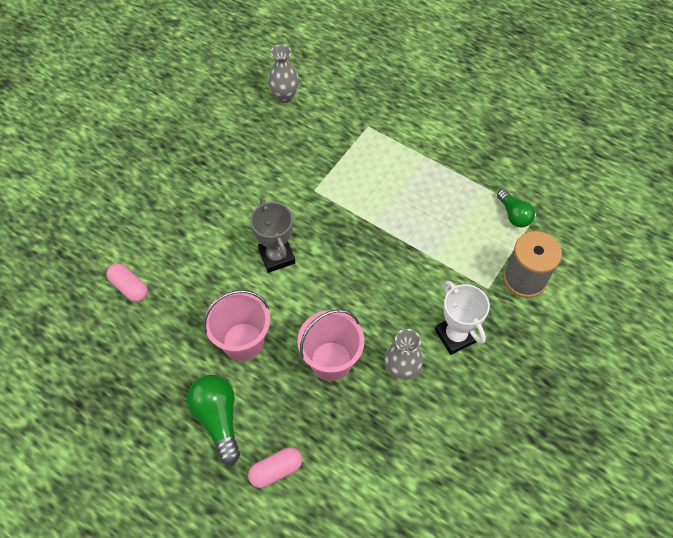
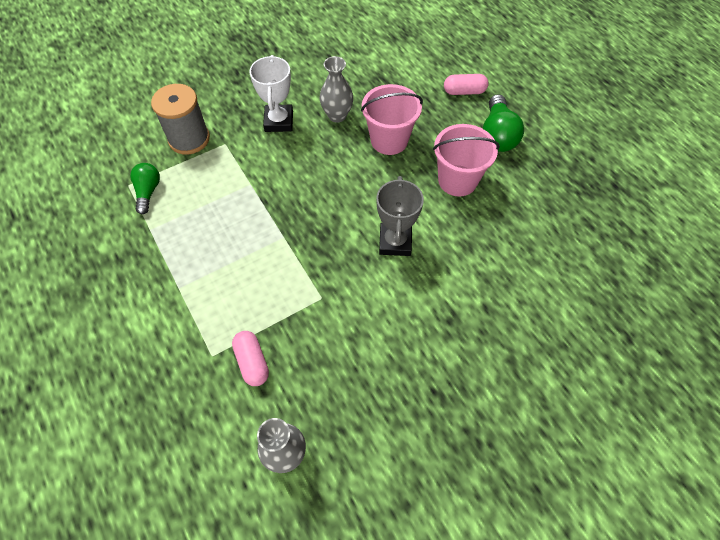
camera: 155 degrees left, 0 degrees up
pink capsule [106,263,148,302] -> pink capsule moved to [232,331,269,386]

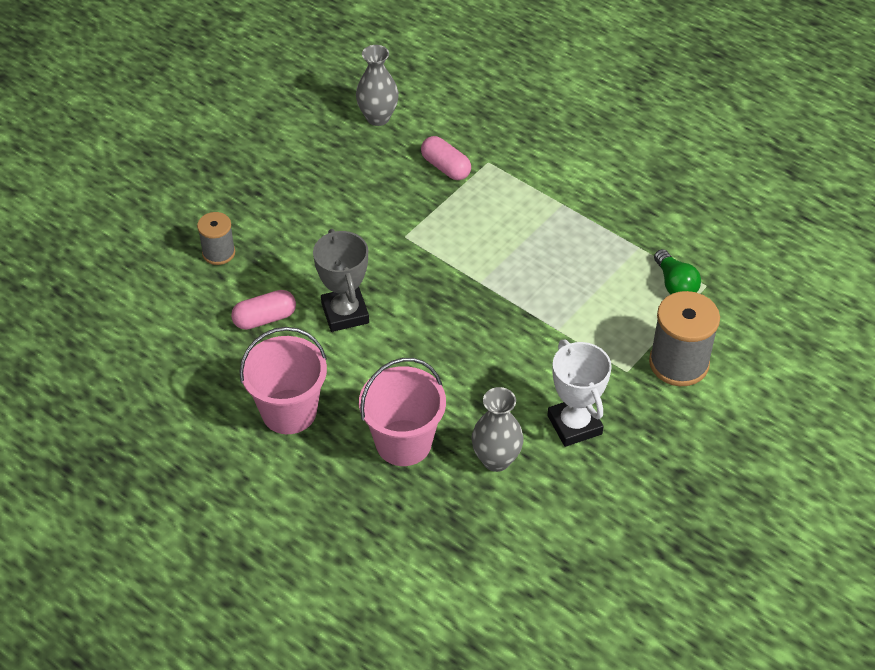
camera: 160 degrees right, 10 degrees down
pink capsule [444,74,489,95] -> pink capsule moved to [231,290,296,330]
green light bulb [482,94,524,152] -> none
none -> grey spool [197,212,235,265]

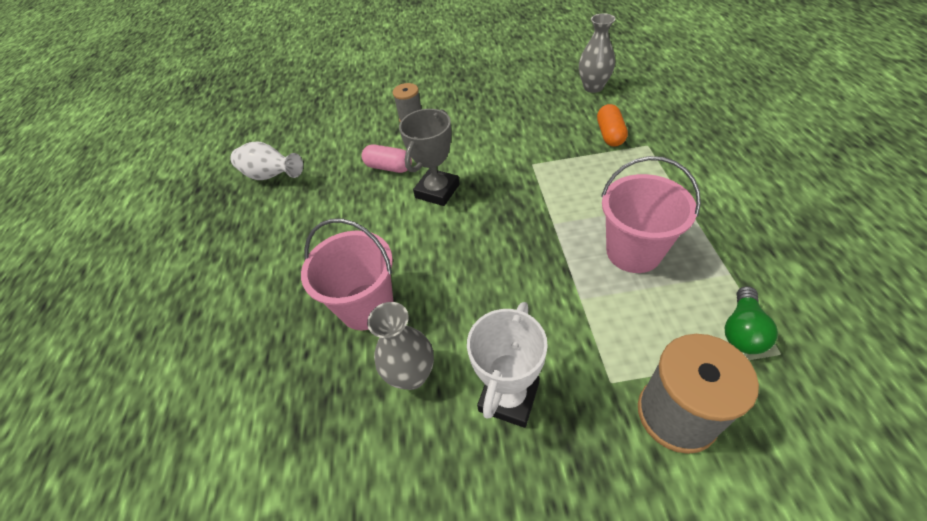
camera: 50 degrees right, 0 degrees up
pink bucket [240,327,327,434] -> pink bucket moved to [601,156,701,273]
pink capsule [421,136,471,180] -> orange capsule [597,104,628,147]
none -> white vase [230,142,303,180]

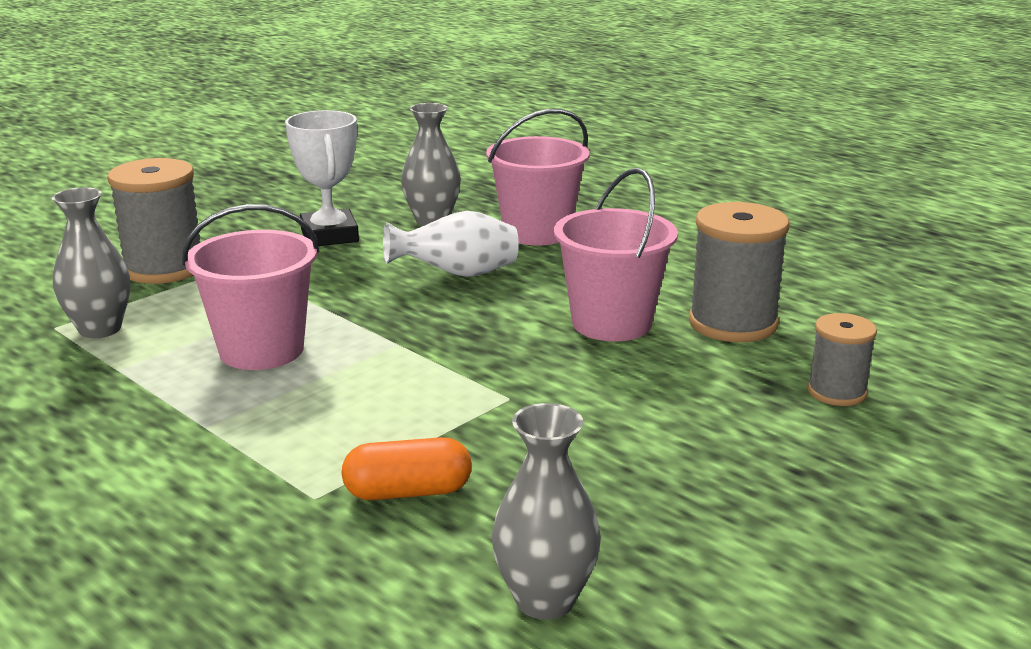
camera: 135 degrees right, 25 degrees down
white vase [230,142,303,180] -> white vase moved to [383,211,519,277]
pink capsule [362,144,412,173] -> grey spool [689,202,789,342]
grey trophy [399,109,460,206] -> pink bucket [554,168,678,341]
orange capsule [597,104,628,147] -> orange capsule turned 60 degrees counterclockwise [341,437,472,500]
green light bulb [725,286,778,354] -> grey vase [52,187,130,338]

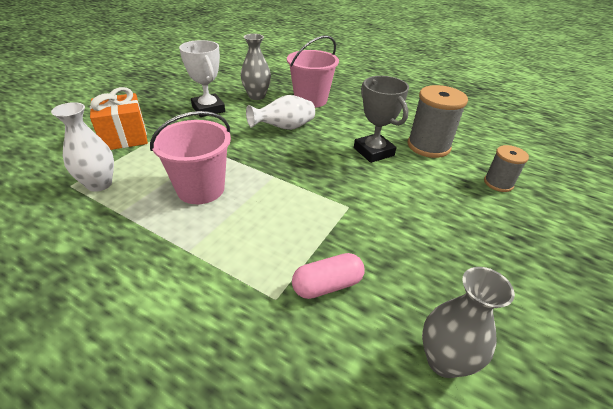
camera: 15 degrees left, 15 degrees up
grey vase [52,187,130,338] -> white vase [51,102,114,192]
grey spool [107,158,200,284] -> orange gift [90,87,148,150]
orange capsule [341,437,472,500] -> pink capsule [292,253,365,299]
pink bucket [554,168,678,341] -> grey trophy [354,76,409,163]

